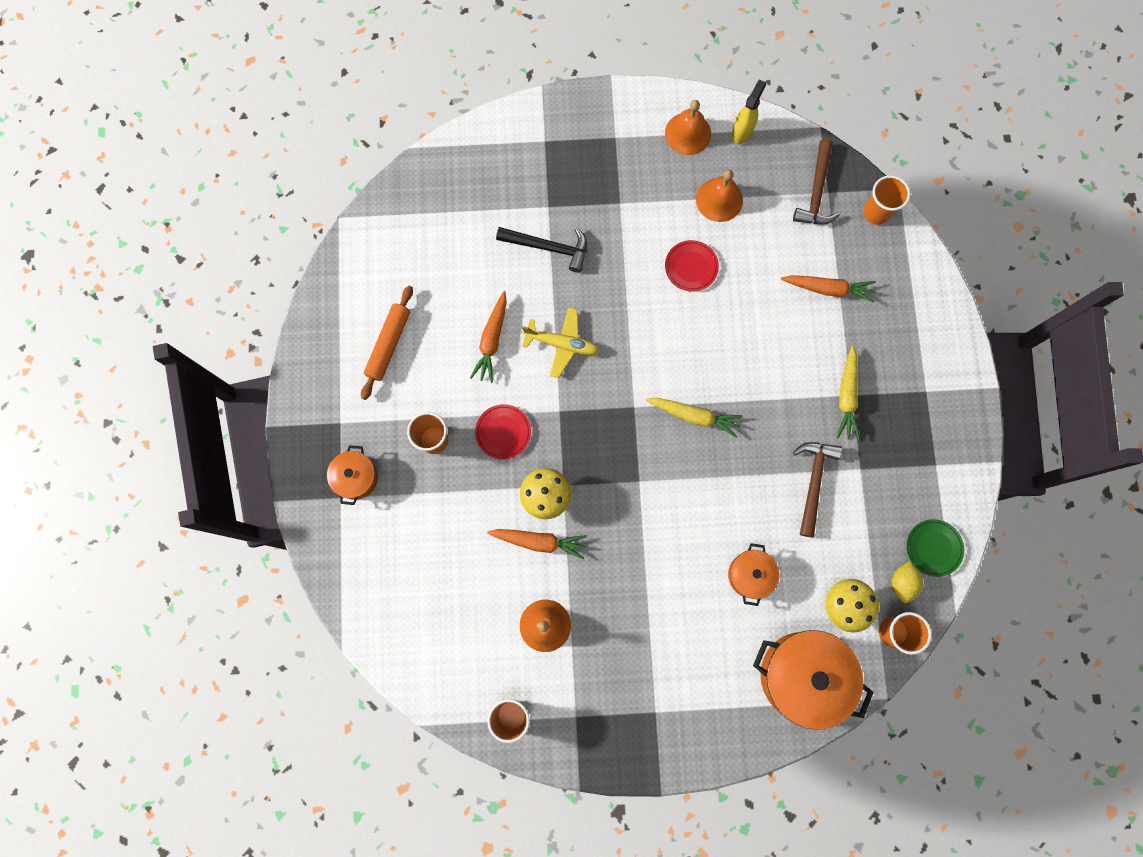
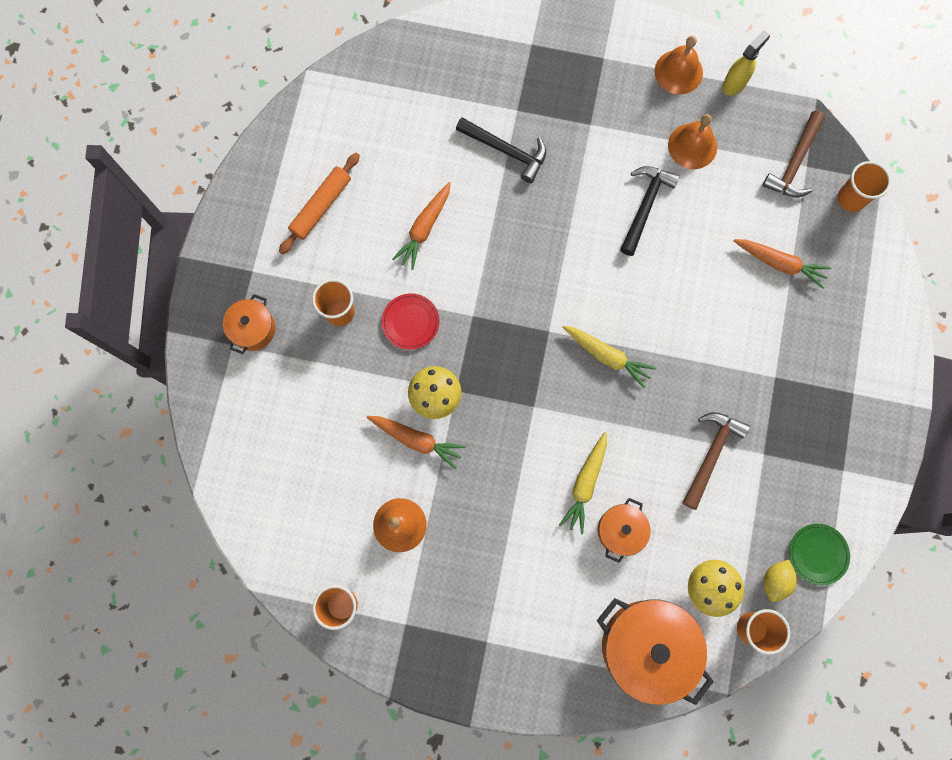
camera: 15 degrees right, 0 degrees up
yellow plane [522,307,599,378] -> none
red plate [665,240,719,291] -> black hammer [620,166,680,256]
yellow carrot [836,346,860,440] -> yellow carrot moved to [559,432,607,534]

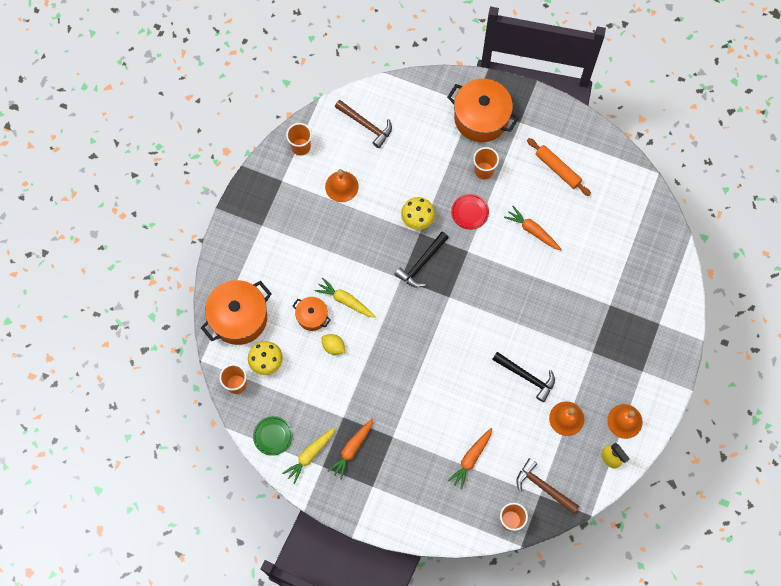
camera: 100 degrees right, 5 degrees down
orange pot [223,294,275,354] -> orange pot [447,79,519,142], size x1.88
orange carrot [367,416,466,469] -> orange carrot moved to [328,418,373,480]
black hammer [456,117,546,183] -> black hammer moved to [394,232,449,288]
yellow carrot [562,326,656,388] -> yellow carrot moved to [282,427,335,484]
brown hammer [683,412,750,510] -> brown hammer moved to [335,100,392,148]
yellow lemon [763,560,797,602] -> yellow lemon moved to [322,334,345,355]

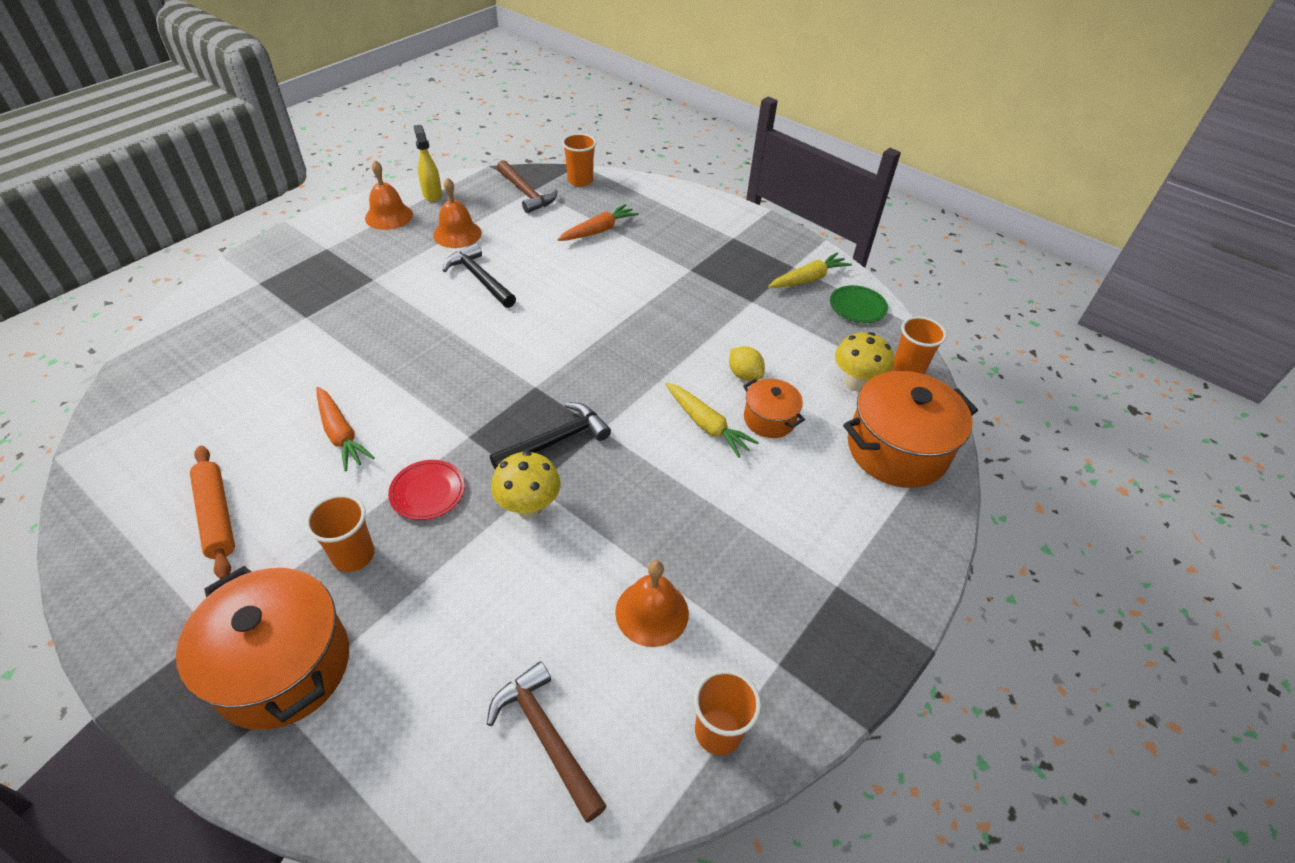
camera: 165 degrees left, 25 degrees down
orange carrot [328,418,373,480] -> none

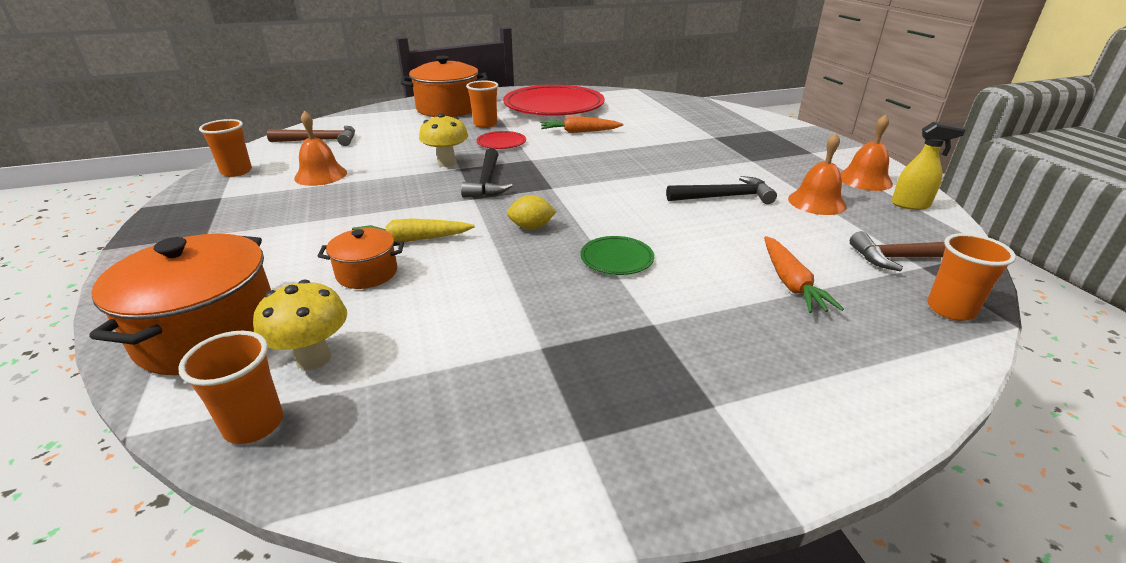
camera: 125 degrees right, 15 degrees down
orange rolling pin [190,446,235,579] -> red plate [503,85,605,116]
yellow lemon [729,346,765,381] -> yellow lemon moved to [507,195,557,230]
yellow carrot [768,253,852,288] -> none
green plate [830,285,888,323] -> green plate moved to [580,236,654,275]

